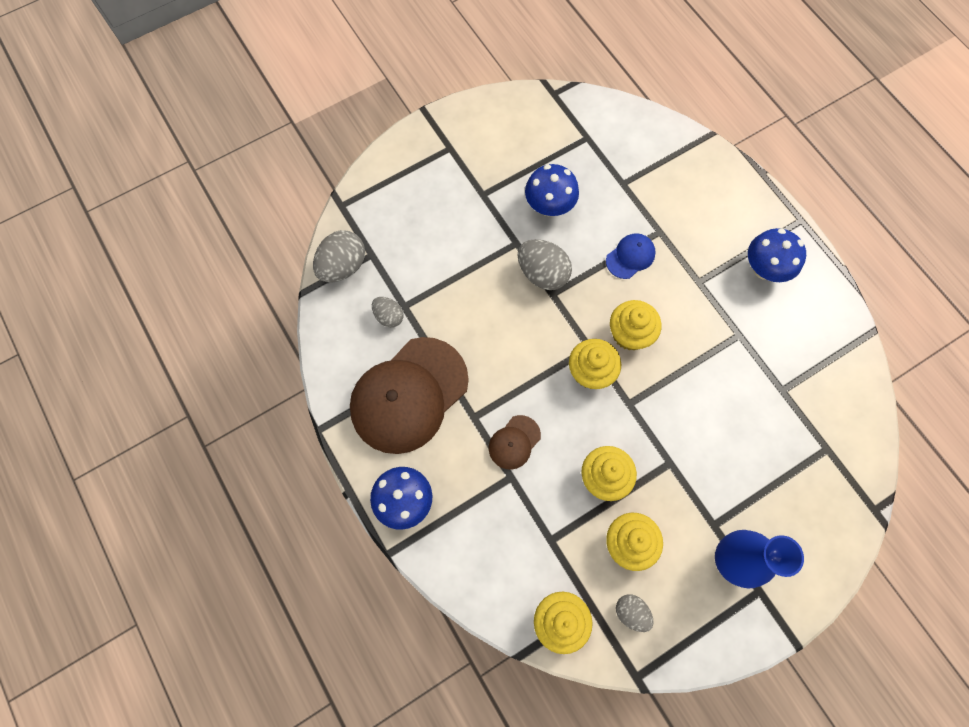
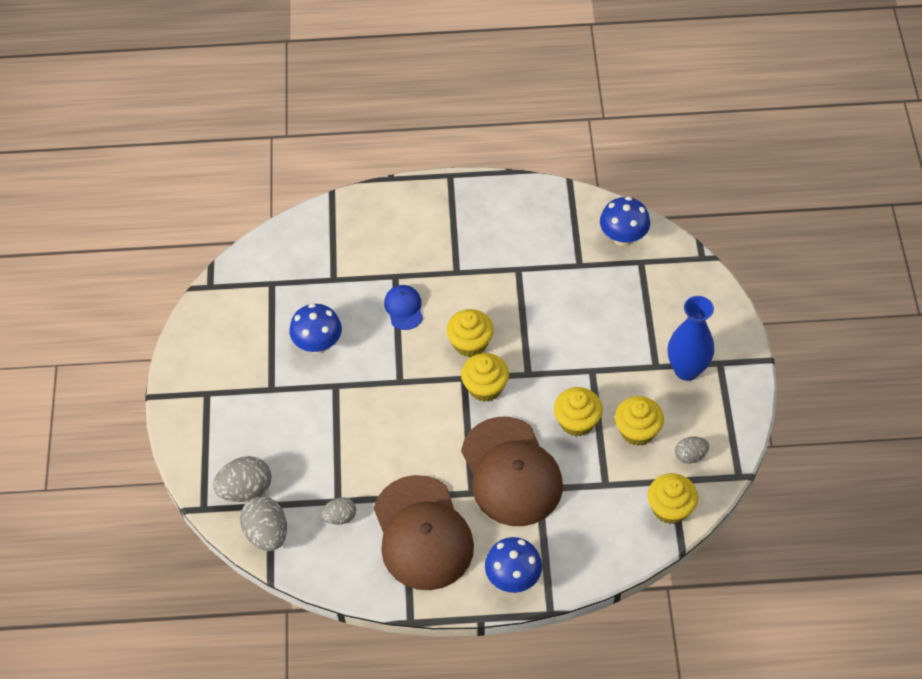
camera: 60 degrees left, 15 degrees down
brown cap [489,415,541,470] -> brown cap [461,417,563,526], size x2.26
grey egg [518,239,572,290] -> grey egg moved to [213,456,272,502]
blue mushroom [748,228,806,282] -> blue mushroom moved to [600,196,650,246]

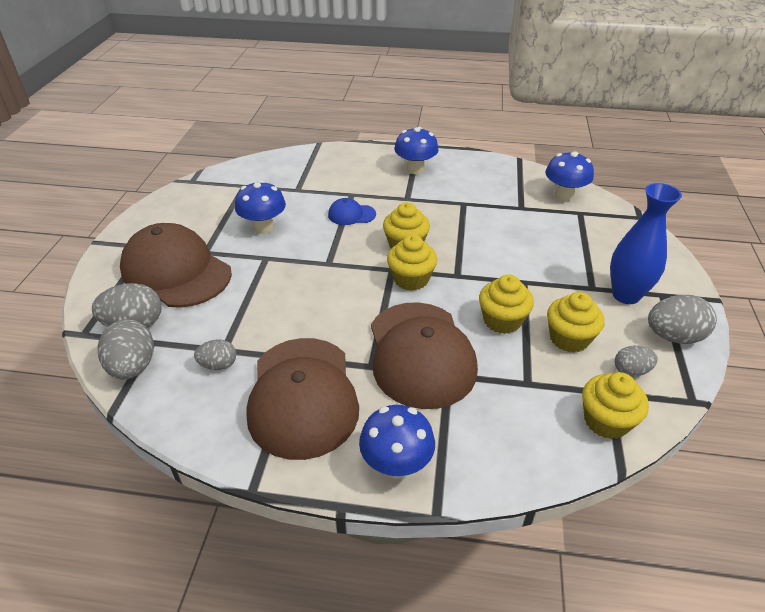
camera: 10 degrees right, 15 degrees down
blue cap [384,285,423,330] -> blue cap turned 90 degrees counterclockwise [328,198,376,225]
none -> brown cap [120,223,232,308]
none -> blue mushroom [394,127,439,174]
none -> grey egg [648,295,717,344]

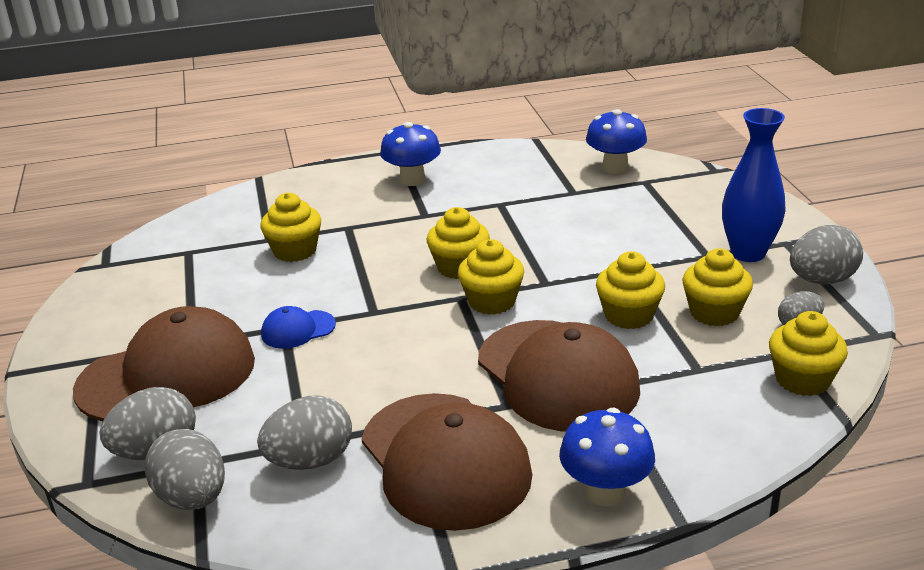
camera: 20 degrees left, 10 degrees down
brown cap [120,223,232,308] -> brown cap turned 135 degrees clockwise [73,306,255,422]
grey egg [194,340,236,370] -> grey egg [257,395,352,470], size x1.68
blue mushroom [235,180,286,234] -> none
blue cap [328,198,376,225] -> blue cap moved to [261,306,336,349]
none -> yellow cupcake [260,193,321,262]

